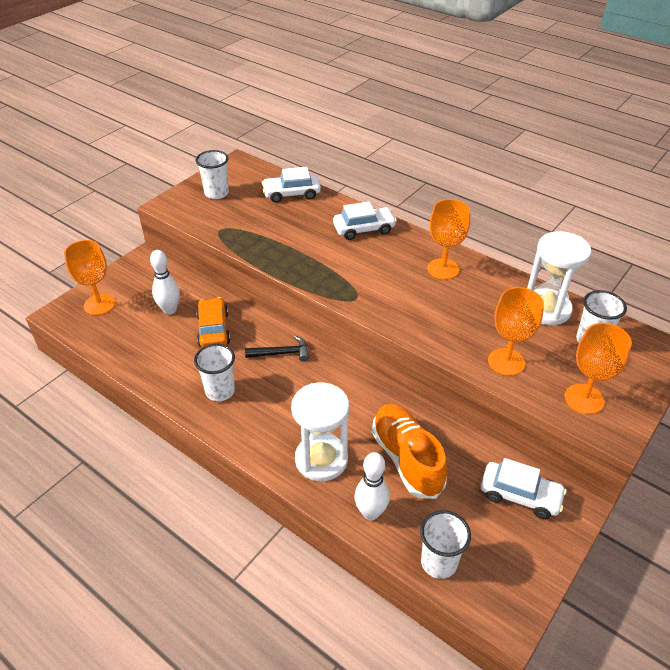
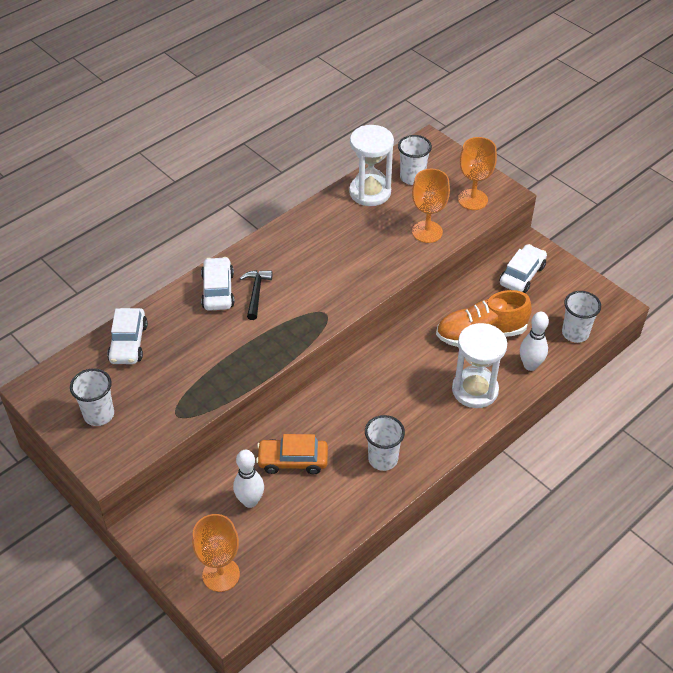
camera: 80 degrees left, 5 degrees up
black hammer [245,335,309,362] -> black hammer moved to [240,270,272,320]
orange goblet [427,199,470,280] -> none

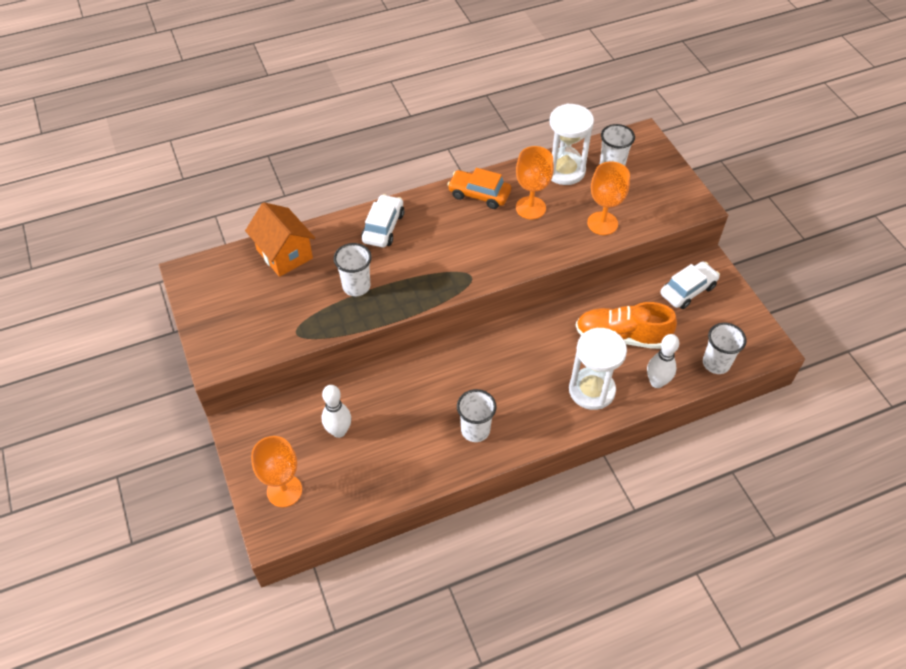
camera: 20 degrees right, 5 degrees up
white cup [70,368,114,426] -> white cup moved to [334,243,372,296]
white car [107,308,148,364] -> orange house [245,202,315,277]
black hammer [240,270,272,320] -> none
orange car [256,434,328,474] -> orange car moved to [447,168,511,209]
orange goblet [458,137,497,210] -> orange goblet moved to [516,146,554,219]

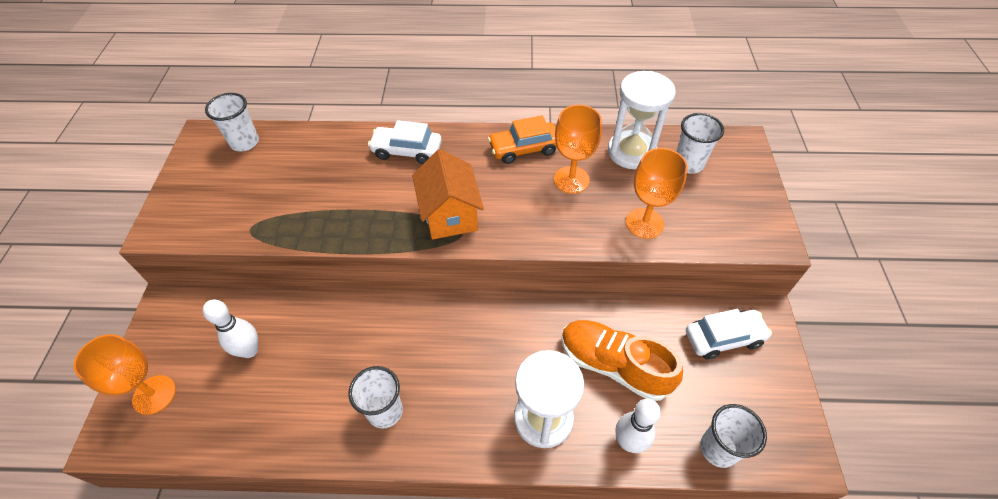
camera: 25 degrees right, 0 degrees up
orange house [245,202,315,277] -> orange house moved to [412,149,484,240]
white cup [334,243,372,296] -> white cup moved to [205,93,259,151]
white car [361,194,404,247] -> white car turned 120 degrees counterclockwise [368,120,442,164]
orange car [447,168,511,209] -> orange car turned 60 degrees counterclockwise [488,115,557,164]

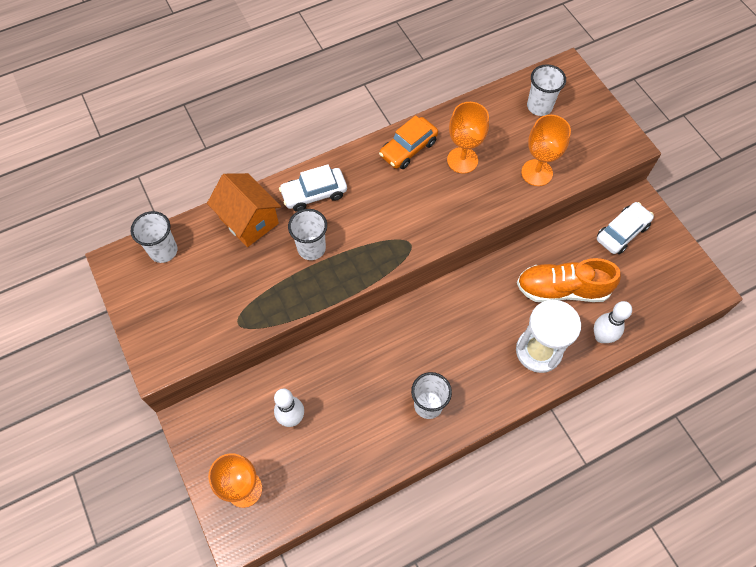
camera: 30 degrees left, 10 degrees up
orange house [412,149,484,240] -> orange house moved to [207,173,281,247]
white hourglass [608,71,676,169] -> none
white cup [700,404,767,468] -> white cup moved to [288,209,327,260]

